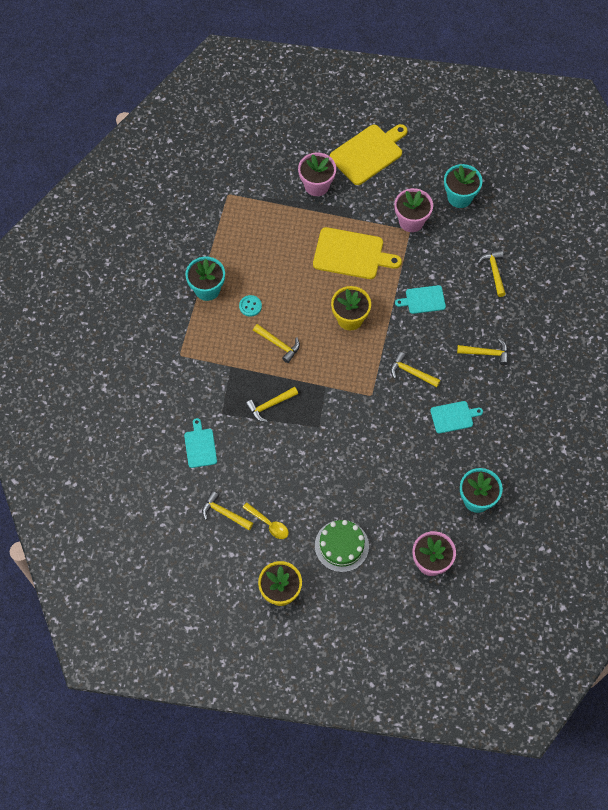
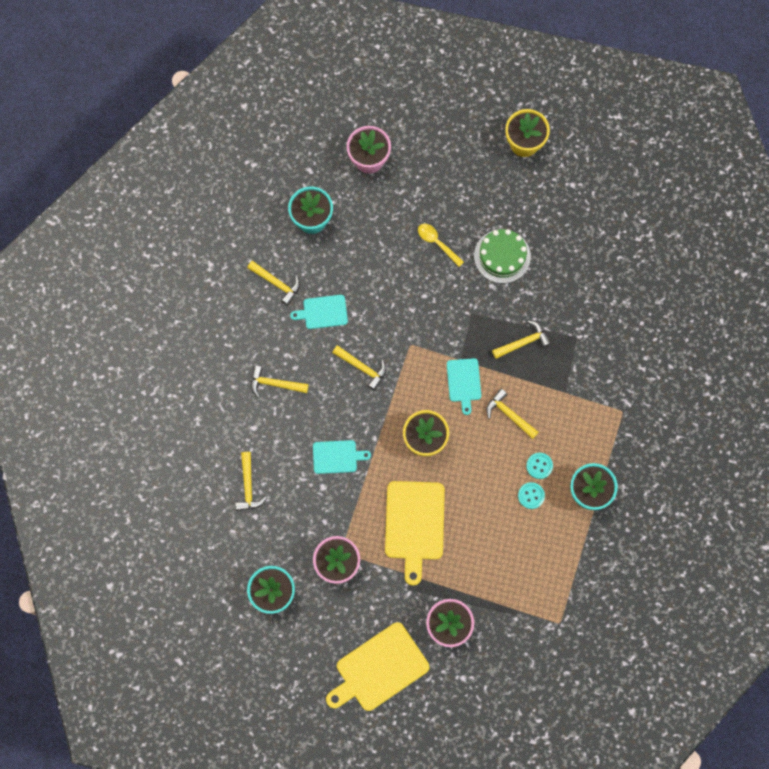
camera: 175 degrees left, 10 degrees up
turquoise cutting board [184,418,217,468] -> turquoise cutting board moved to [447,358,481,415]
yellow hammer [202,491,253,530] -> yellow hammer moved to [247,261,300,306]
yellow spoon [242,502,289,539] -> yellow spoon moved to [418,223,464,267]
yellow cutting board [313,227,402,279] -> yellow cutting board turned 105 degrees counterclockwise [385,481,445,586]
green cake [315,520,369,572] -> green cake moved to [474,229,531,283]
none -> turquoise button [518,482,545,509]

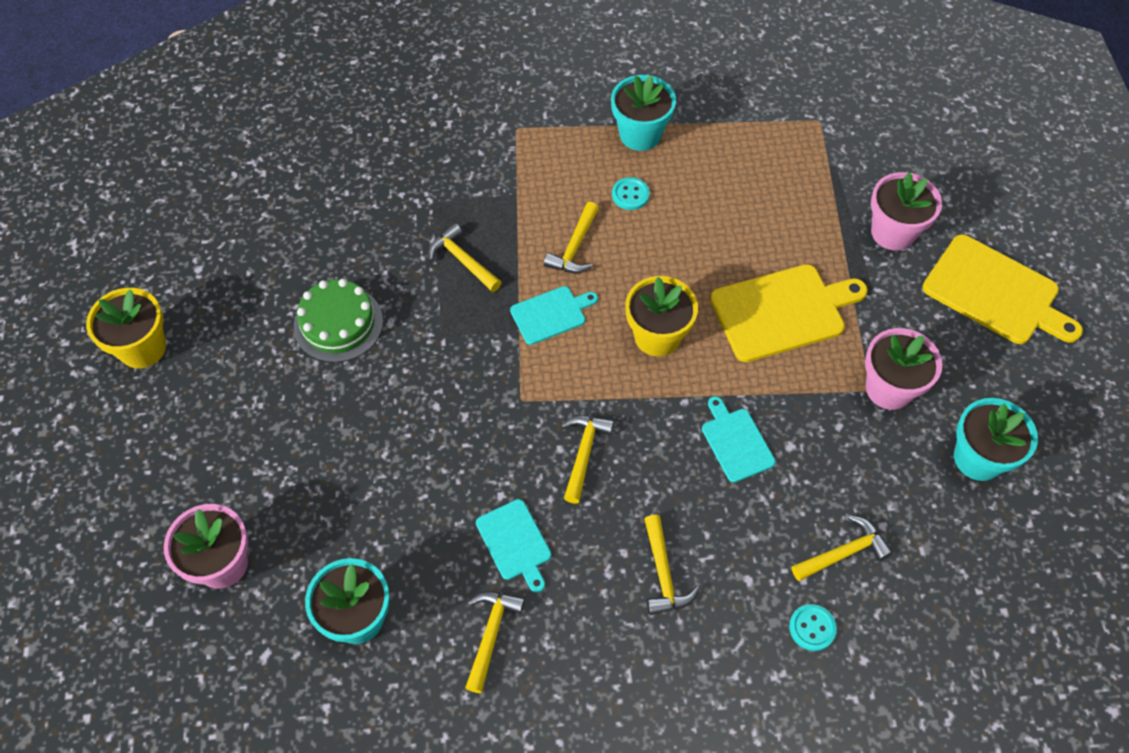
camera: 110 degrees left, 15 degrees down
yellow spoon [418,223,464,267] -> none
turquoise button [518,482,545,509] -> turquoise button moved to [789,604,837,651]

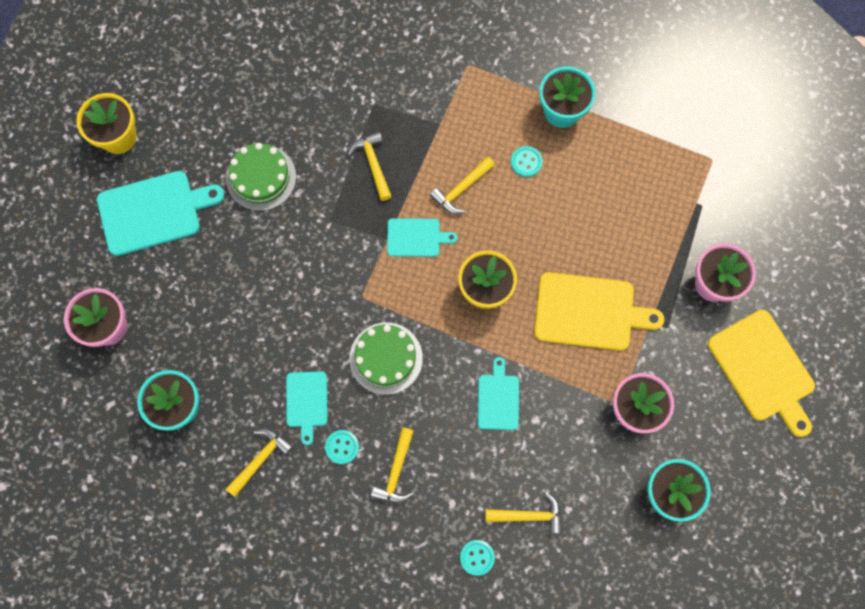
camera: 25 degrees right, 15 degrees up
yellow hammer [561,416,614,504] -> green cake [349,323,423,395]
none -> turquoise cutting board [97,171,225,256]
none -> turquoise button [325,430,359,464]

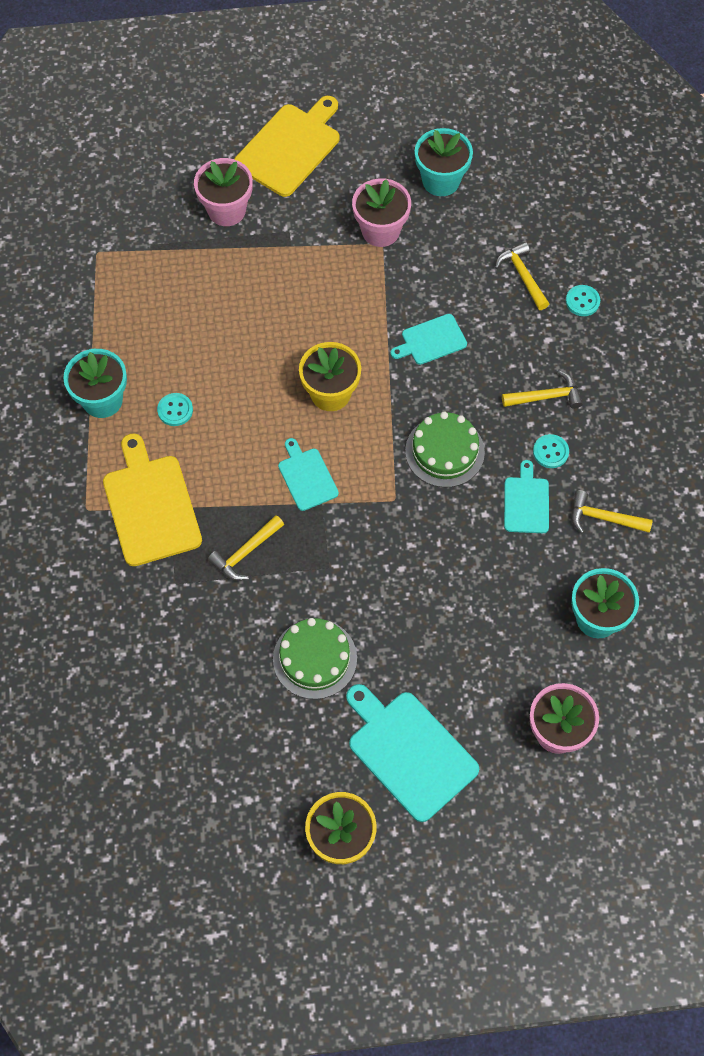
camera: 115 degrees left, 10 degrees down
turquoise cutting board [286,371,328,445] -> turquoise cutting board turned 60 degrees counterclockwise [504,460,549,533]
yellow hammer [430,157,495,214] -> none
yellow cutting board [534,272,664,351] -> yellow cutting board moved to [103,433,202,566]

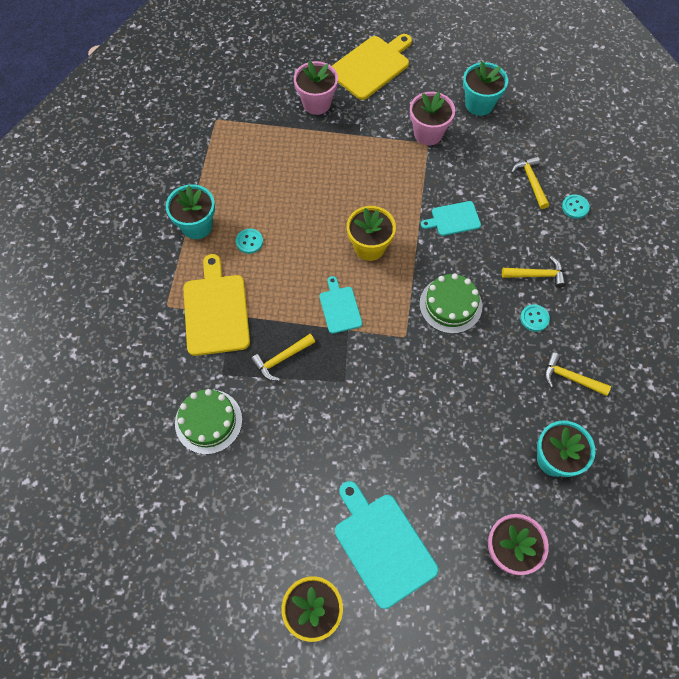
camera: 10 degrees right, 0 degrees up
green cake [273,618,357,699] -> green cake moved to [175,389,242,454]
turquoise cutting board [504,460,549,533] -> none

